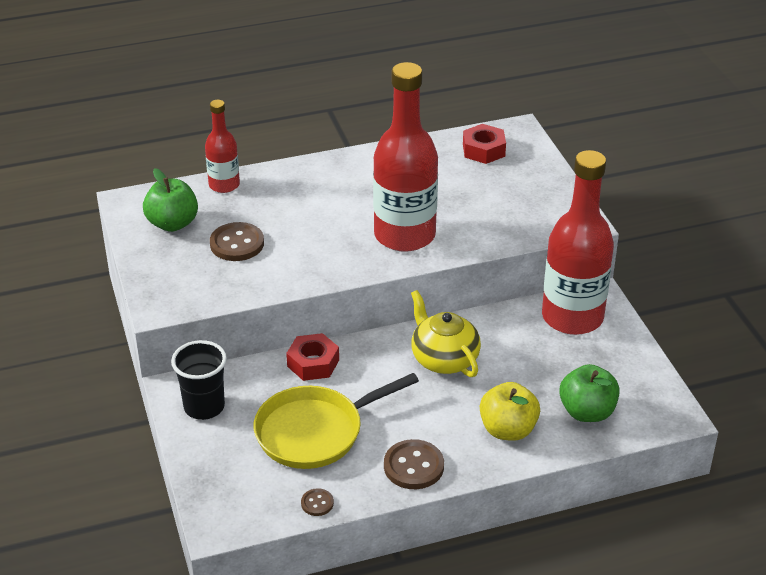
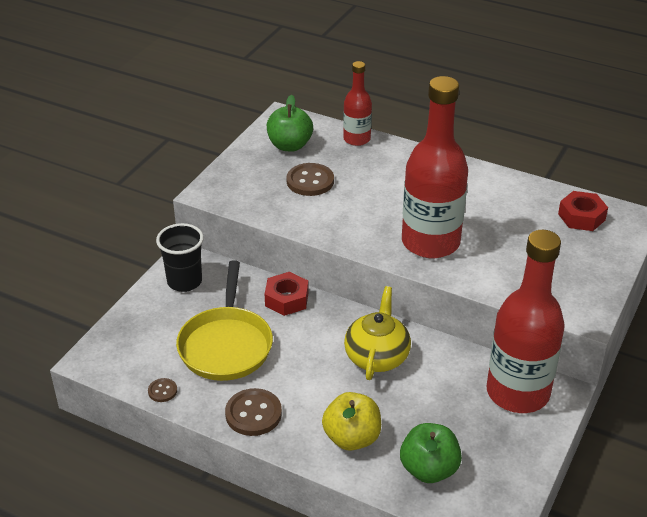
camera: 45 degrees right, 0 degrees up
yellow pan [254,373,419,469] -> yellow pan turned 105 degrees counterclockwise [176,260,273,381]

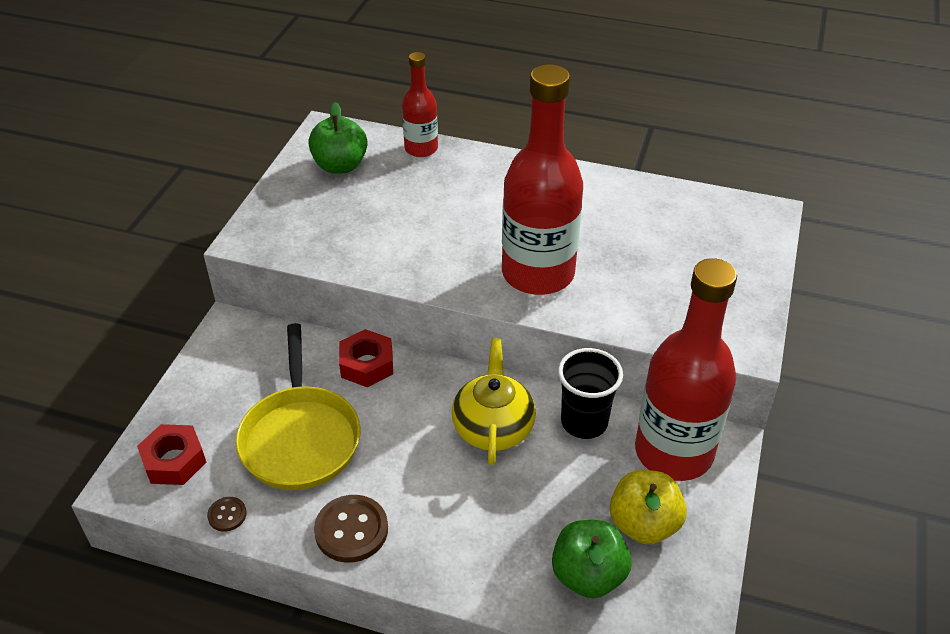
camera: 10 degrees left, 5 degrees up
black cup [156,223,204,292] -> black cup moved to [558,348,623,439]
brown button [286,163,334,196] -> none
yellow apple [322,392,381,451] -> yellow apple moved to [610,470,687,544]
red nut [558,191,608,231] -> red nut moved to [137,424,206,485]

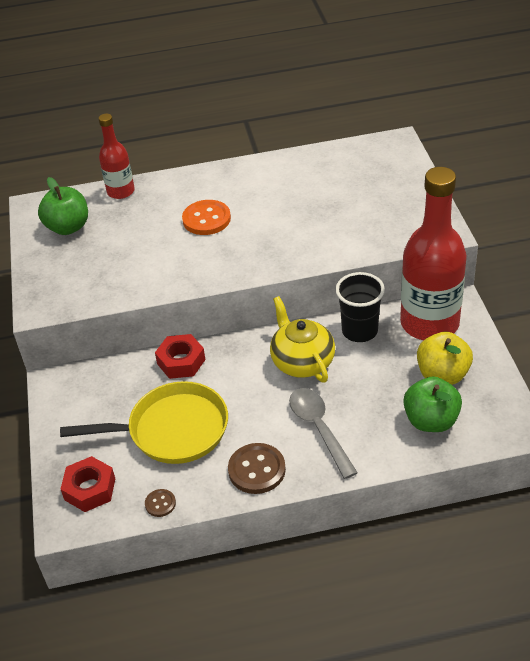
camera: 25 degrees left, 0 degrees up
yellow pan [235,323,361,490] -> yellow pan turned 60 degrees counterclockwise [60,381,228,464]
red bottle [502,64,583,295] -> none
none -> orange button [182,200,231,235]
none -> grey spoon [289,388,358,479]

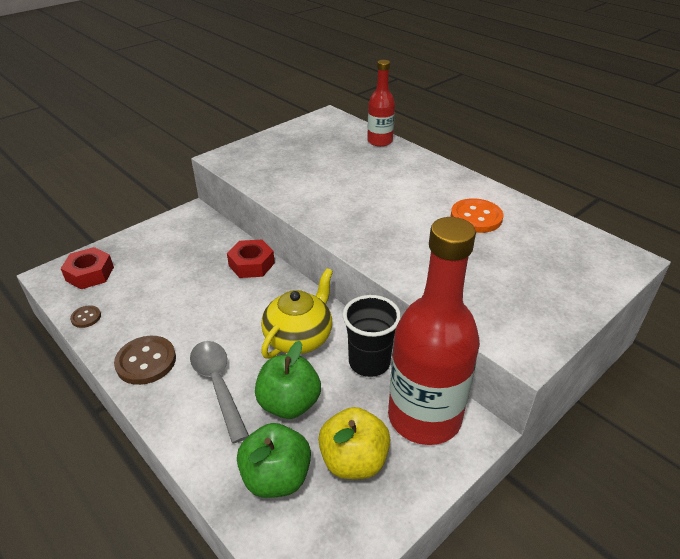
camera: 55 degrees right, 5 degrees down
green apple [38,177,88,235] -> green apple moved to [255,341,321,419]
yellow pan [60,381,228,464] -> none
orange button [182,200,231,235] -> orange button moved to [451,198,503,233]
grey spoon [289,388,358,479] -> grey spoon turned 60 degrees counterclockwise [190,341,249,443]

